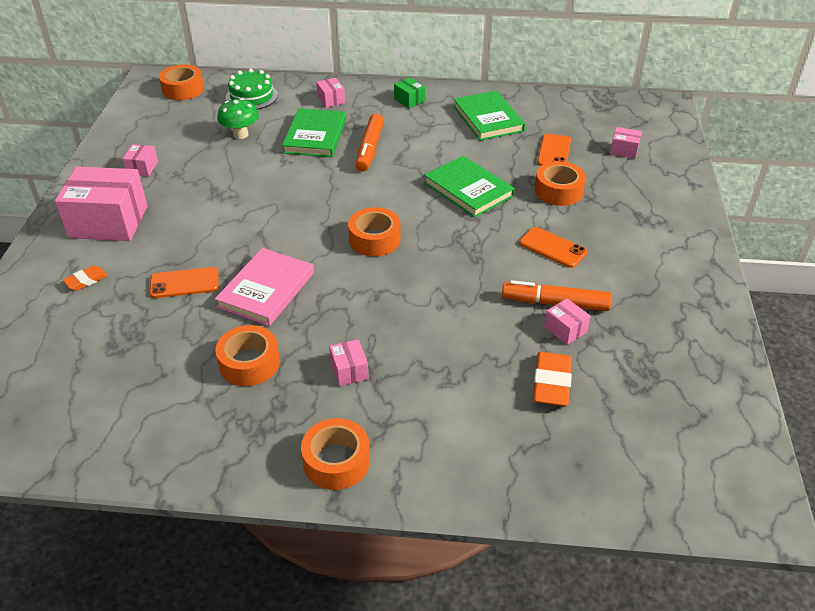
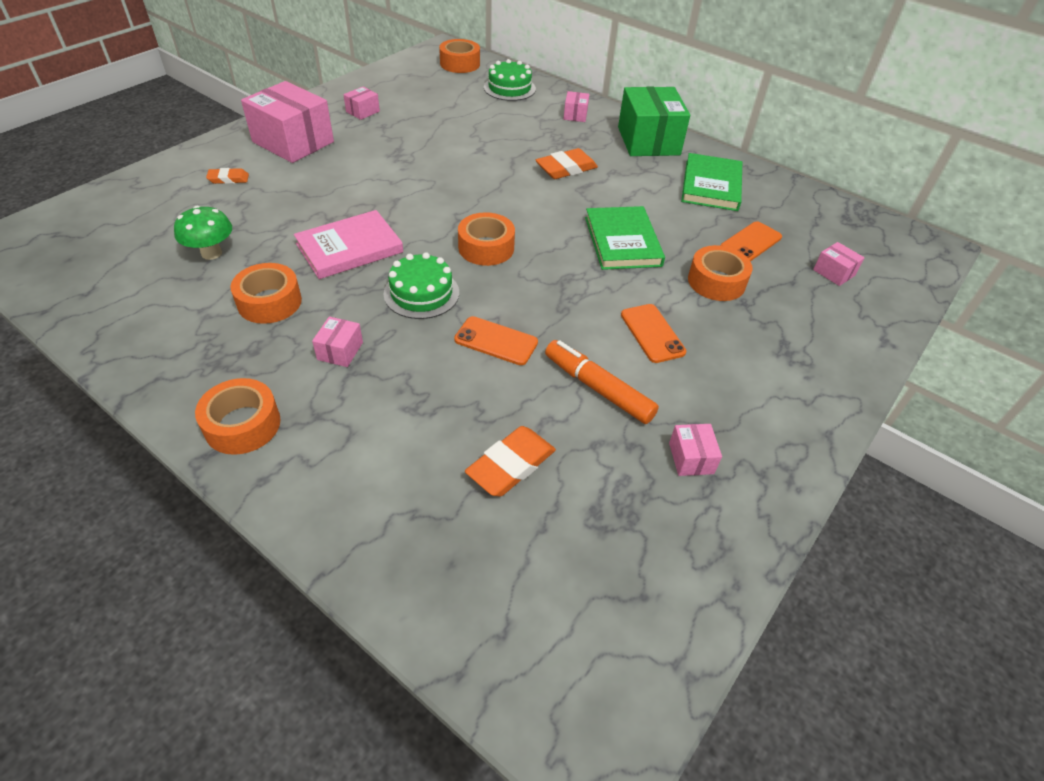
camera: 30 degrees right, 5 degrees up
orange phone [150,267,219,298] -> orange phone moved to [454,316,538,365]
green mushroom [217,98,259,139] -> green mushroom moved to [174,206,232,260]
green book [282,108,346,157] -> none
orange marker [355,114,384,172] -> orange eraser [536,148,598,179]
green box [394,78,425,108] -> green box [618,87,690,156], size x2.25
pink box [544,298,591,345] -> pink box moved to [669,424,722,476]
none -> green cake [384,252,459,319]

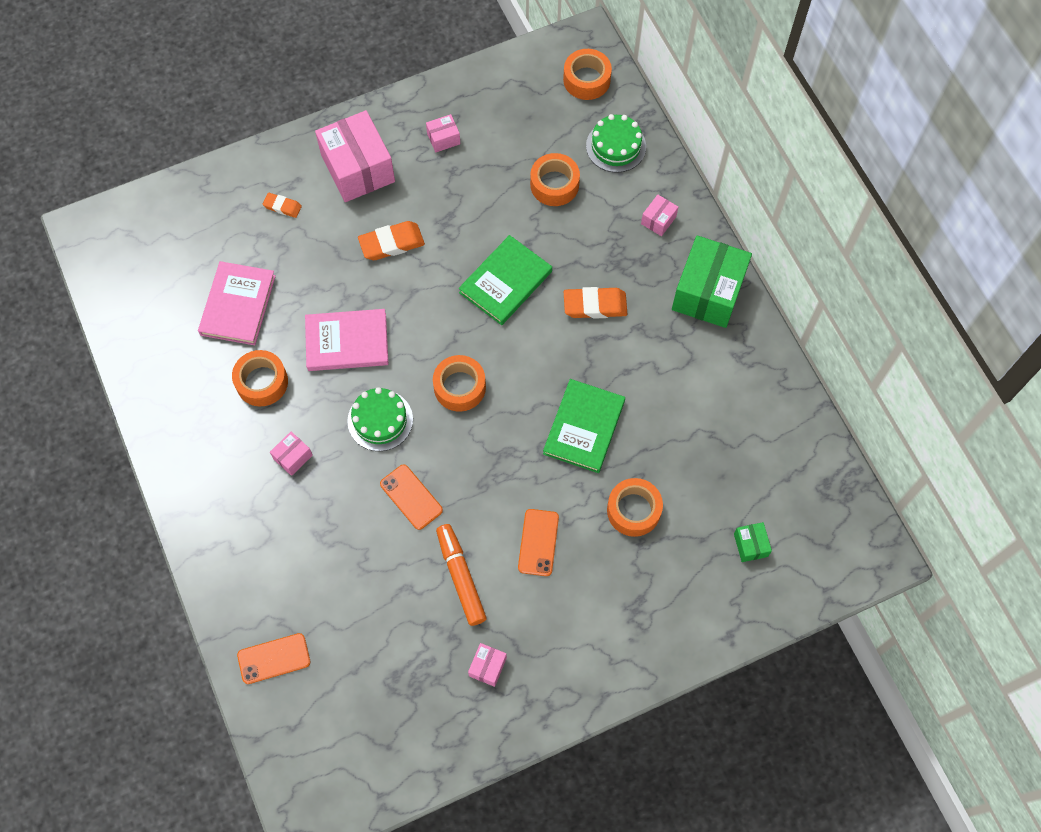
camera: 30 degrees right, 20 degrees up
green mushroom [174,206,232,260] -> pink book [198,261,276,345]
orange tape [195,378,281,455] -> orange tape moved to [530,153,580,206]
orange eraser [465,426,556,497] -> orange eraser moved to [358,221,425,260]
green book [681,153,742,211] -> green book moved to [459,235,552,325]
orange phone [721,221,782,261] -> orange phone moved to [237,633,310,684]
pink box [813,242,865,286] -> green box [734,522,772,562]

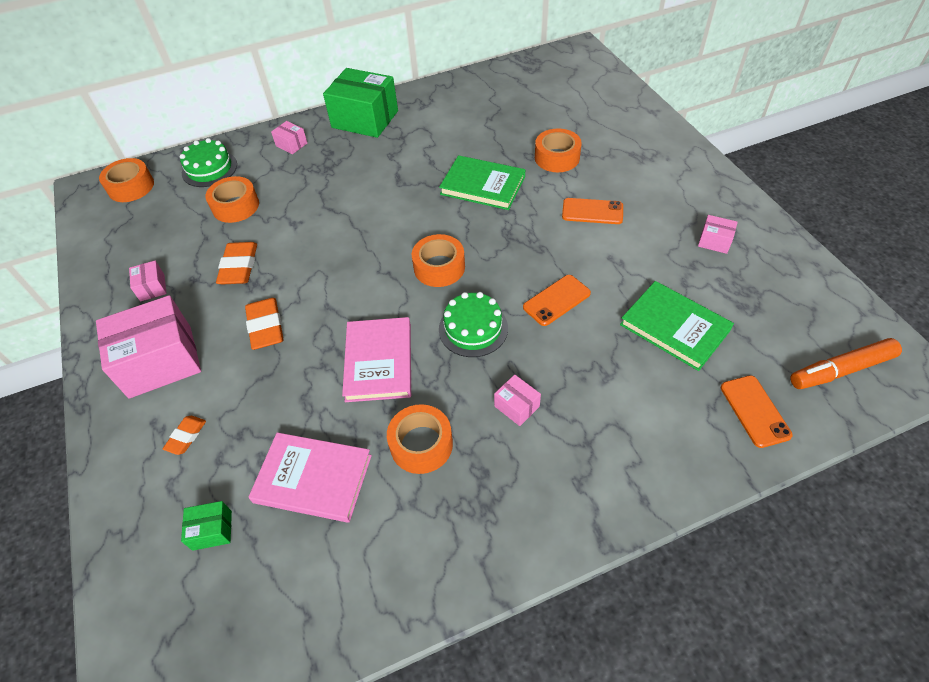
camera: 85 degrees left, 15 degrees down
orange marker [436,524,487,626] -> orange marker moved to [790,338,902,389]
green book [459,235,552,325] -> green book moved to [620,281,734,371]
orange eraser [564,287,627,319] -> orange eraser moved to [216,242,257,284]
green box [734,522,772,562] -> green box moved to [181,501,232,551]

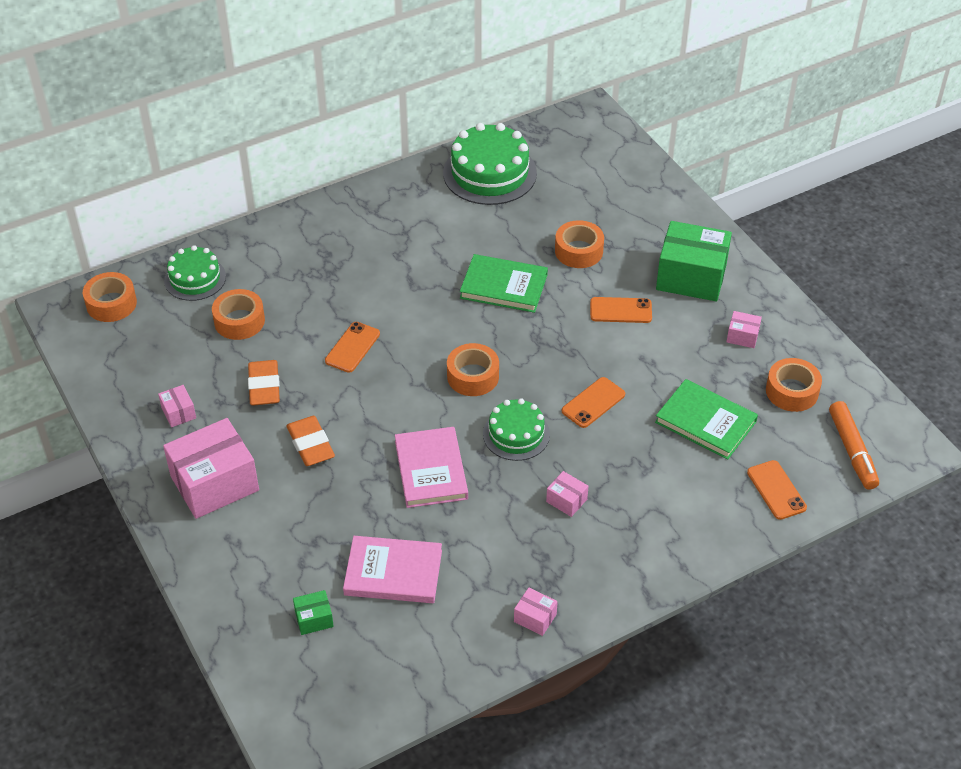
camera: 10 degrees left, 5 degrees down
orange eraser [163,416,206,455] -> none
pink box [271,121,307,154] -> pink box moved to [514,588,558,636]
green box [323,68,398,138] -> green box moved to [656,221,732,302]
orange tape [387,404,453,474] -> orange tape moved to [766,358,822,412]
orange marker [790,338,902,389] -> orange marker turned 75 degrees counterclockwise [829,401,879,490]
none -> orange phone [325,322,380,373]
none -> green cake [443,123,537,205]

